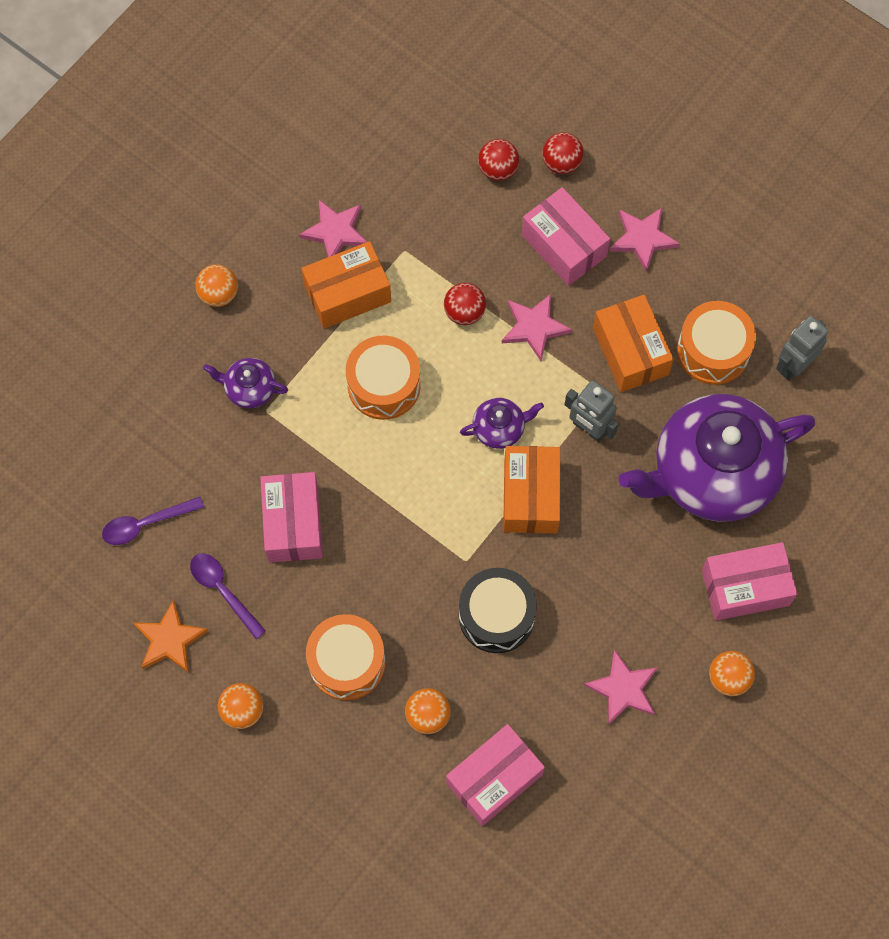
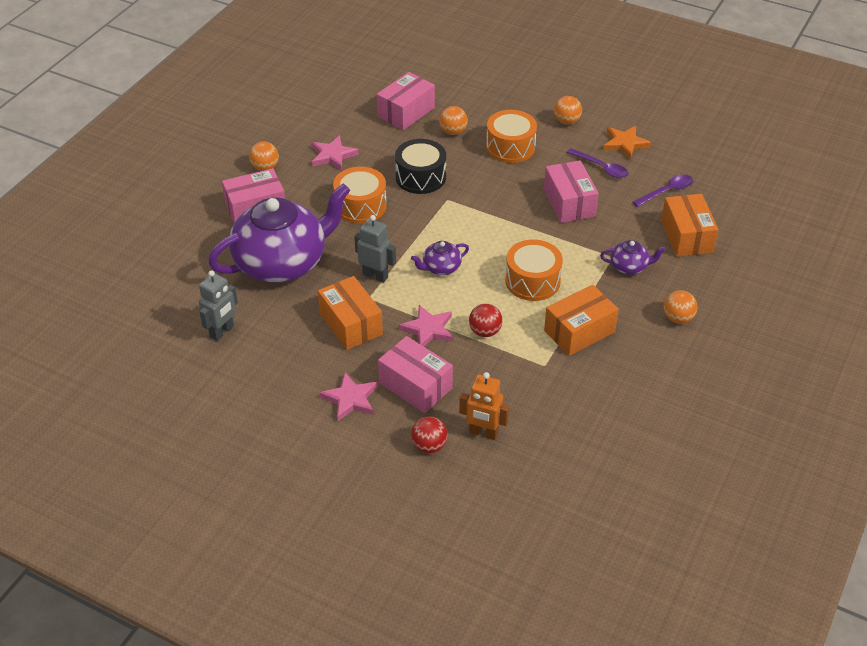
camera: 170 degrees right, 25 degrees down
pink star [299,200,367,257] -> none
red ball [478,139,519,181] -> orange robot [459,372,509,440]
orange box [503,446,560,533] -> orange box moved to [661,194,719,257]
orange drum [677,301,756,385] -> orange drum moved to [333,167,387,223]

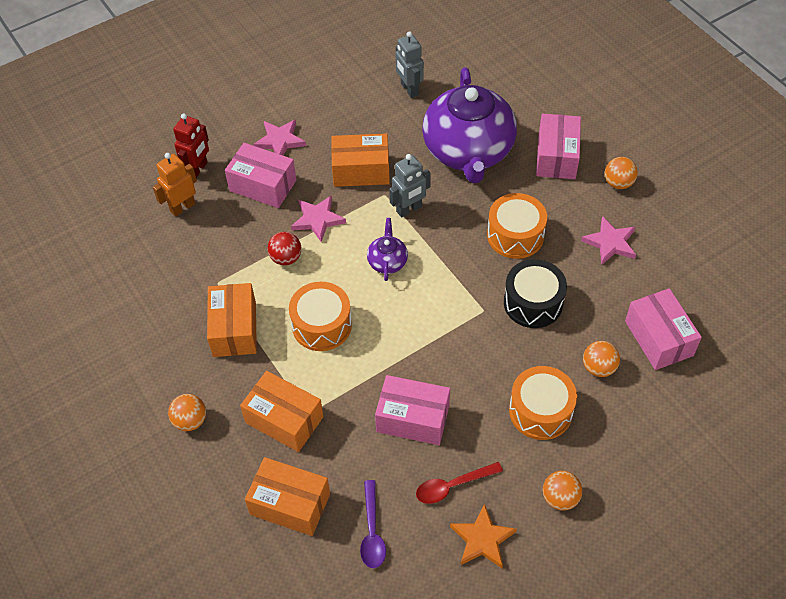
camera: 120 degrees right, 10 degrees up
pink box [378,336,453,413] -> pink box turned 45 degrees clockwise [225,143,296,208]
red ball [411,416,448,453] -> red robot [173,113,209,178]
purple spoon [567,148,629,178] -> red spoon [416,462,503,504]
purple teapot [600,240,666,275] -> orange box [240,371,323,452]

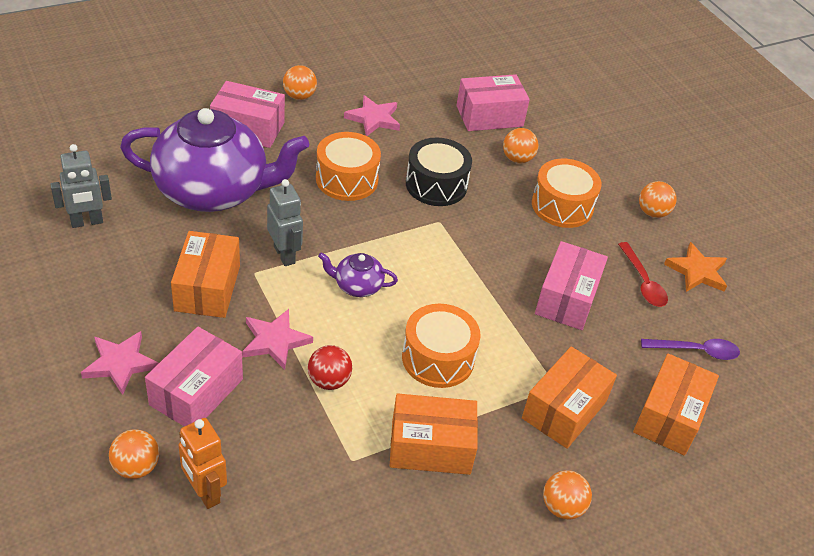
camera: 90 degrees left, 10 degrees down
red robot [173,113,209,178] -> orange ball [109,429,159,479]

